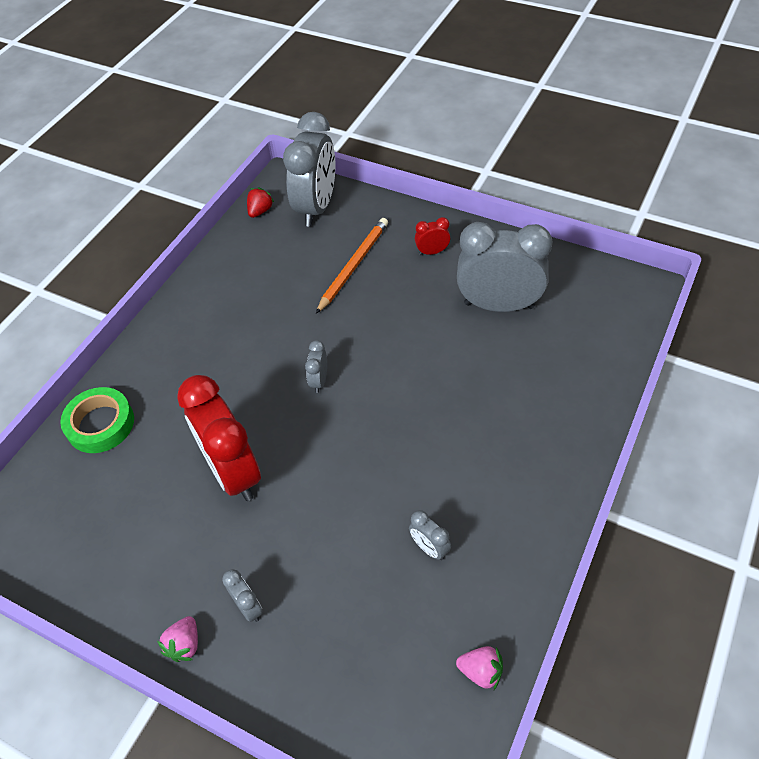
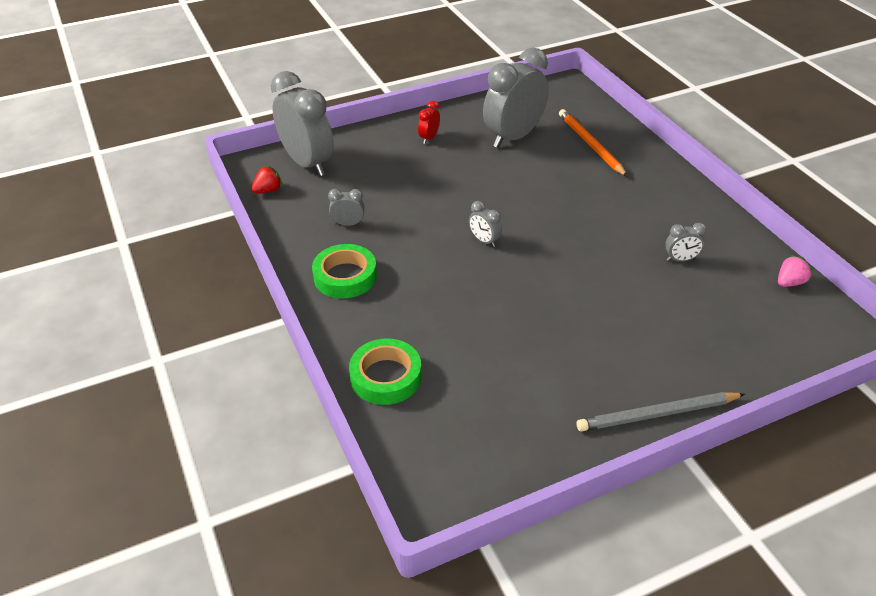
camera: 55 degrees left, 10 degrees down
pink strawberry [157,616,198,662] -> grey pencil [577,392,745,432]
red clock [177,375,261,501] -> none
grey clock [222,569,263,622] -> grey clock moved to [328,189,365,226]
red strawberry [247,187,274,218] -> red strawberry turned 75 degrees clockwise [252,166,283,194]
orange pencil [316,218,388,314] -> orange pencil moved to [559,109,628,177]
none -> green tape [312,244,377,299]

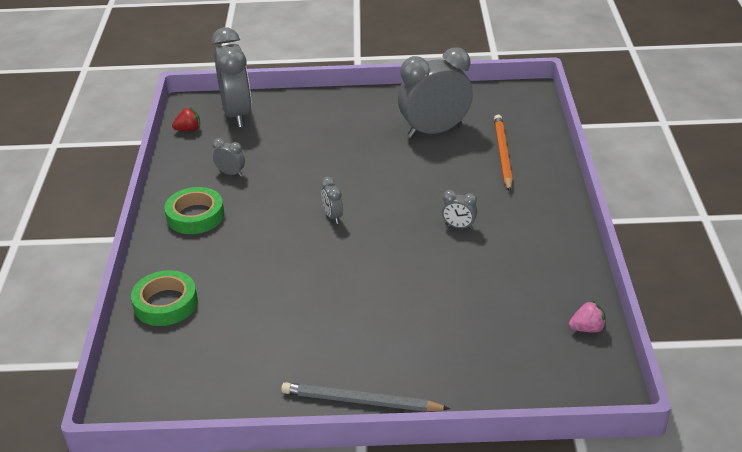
camera: 25 degrees right, 5 degrees down
red clock [418,101,440,144] -> none
grey clock [665,223,707,261] -> grey clock moved to [441,190,477,229]

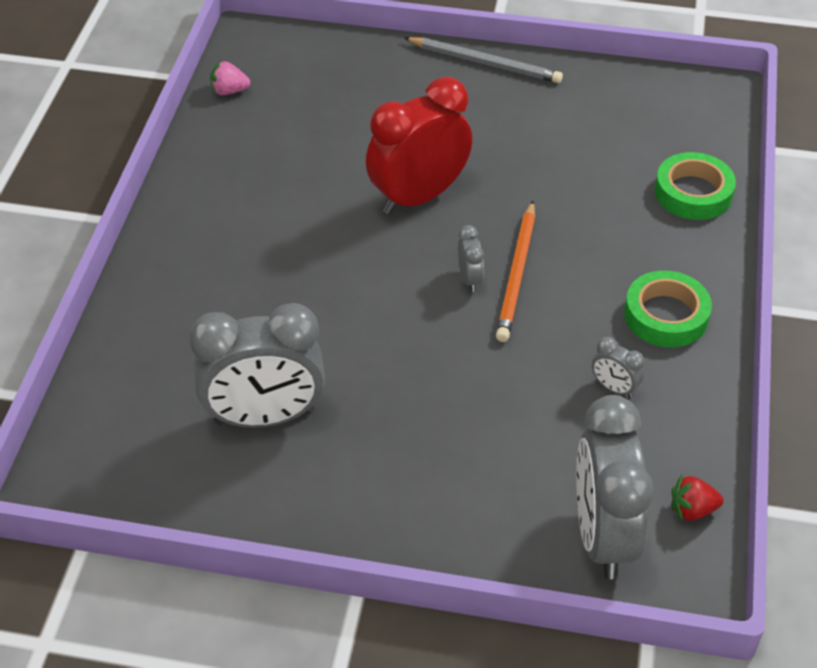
camera: 170 degrees left, 10 degrees up
grey clock [441,190,477,229] -> none
orange pencil [494,115,513,192] -> orange pencil moved to [496,201,535,342]
none -> red clock [366,77,472,214]

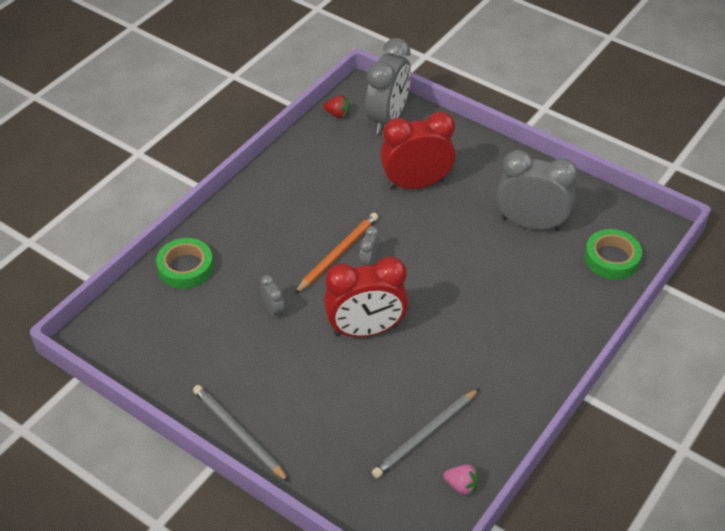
camera: 155 degrees left, 0 degrees up
grey clock [592,337,644,398] -> grey clock moved to [260,275,284,319]
green tape [624,270,712,347] -> green tape moved to [584,229,642,280]
none -> grey pencil [372,388,480,479]
none -> red clock [380,112,456,190]

